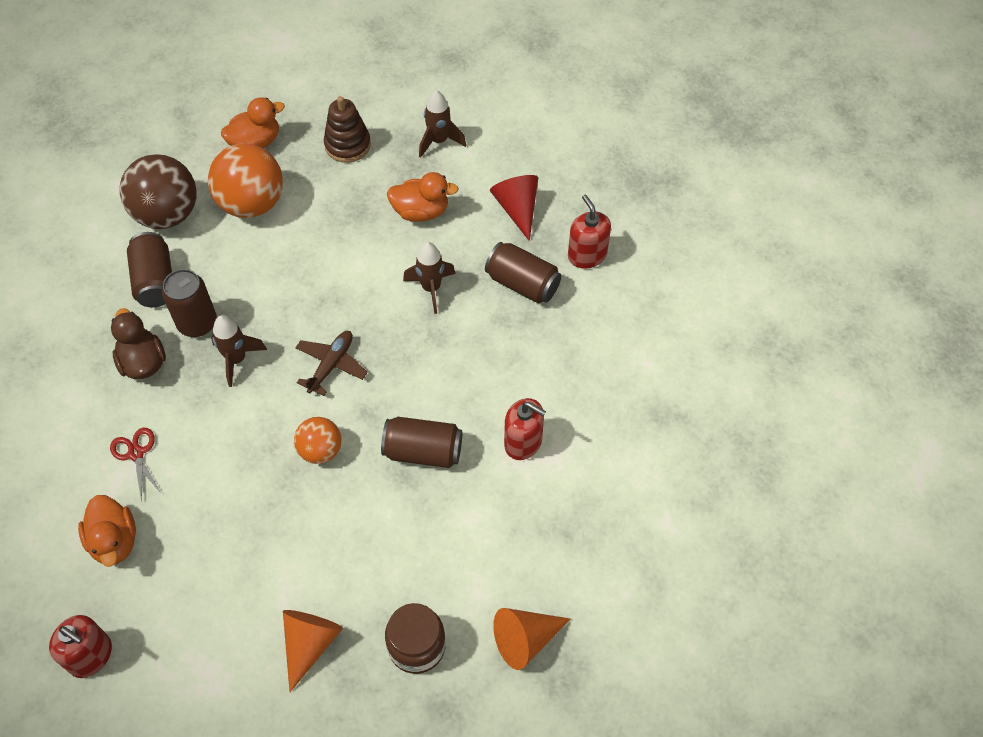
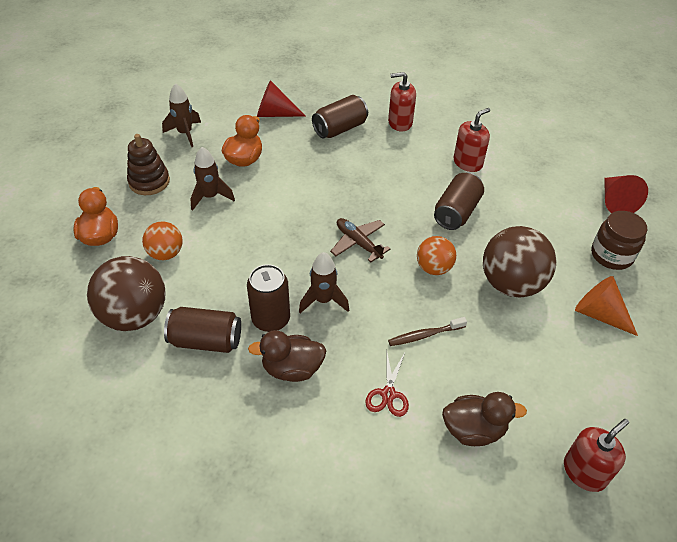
camera: 70 degrees left, 10 degrees down
orange duck [78,495,136,567] -> brown duck [442,392,527,446]
red scissors [110,428,161,502] -> red scissors turned 75 degrees counterclockwise [365,353,409,417]
orange ball [208,143,283,218] -> orange ball [142,221,183,260], size x0.57
brown rocket [403,242,456,314] -> brown rocket moved to [190,147,235,211]
orange cone [493,608,570,670] -> red cone [604,175,648,213]
red soap dispenser [568,194,611,268] -> red soap dispenser moved to [388,72,416,132]
none -> brown toothbrush [388,317,467,346]
none -> brown ball [483,226,557,298]

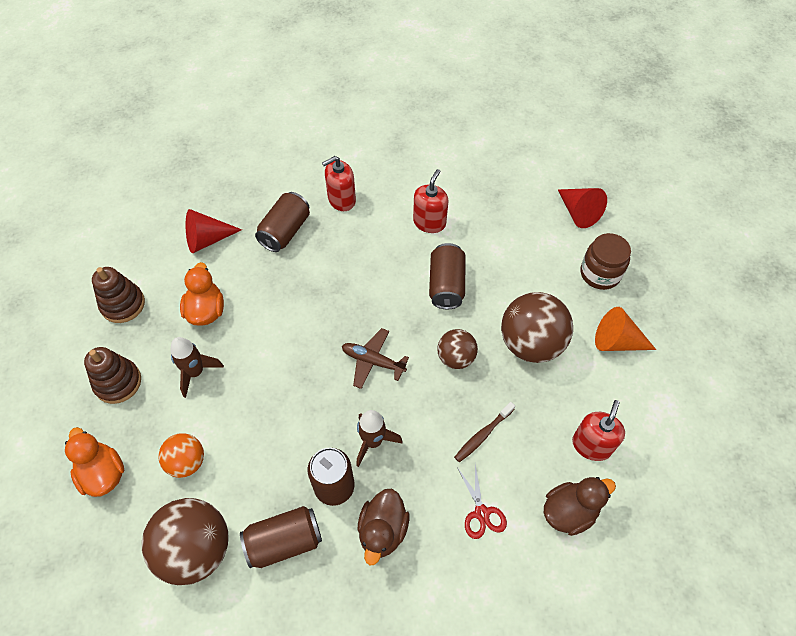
camera: 25 degrees left, 10 degrees up
brown rocket [162,83,201,147] -> brown stacking toy [92,267,145,323]
brown duck [248,330,327,382] -> brown duck turned 45 degrees counterclockwise [358,489,409,565]
orange ball [417,236,456,275] -> brown ball [437,329,478,369]
red soap dispenser [564,419,629,492] -> red soap dispenser moved to [572,400,625,461]

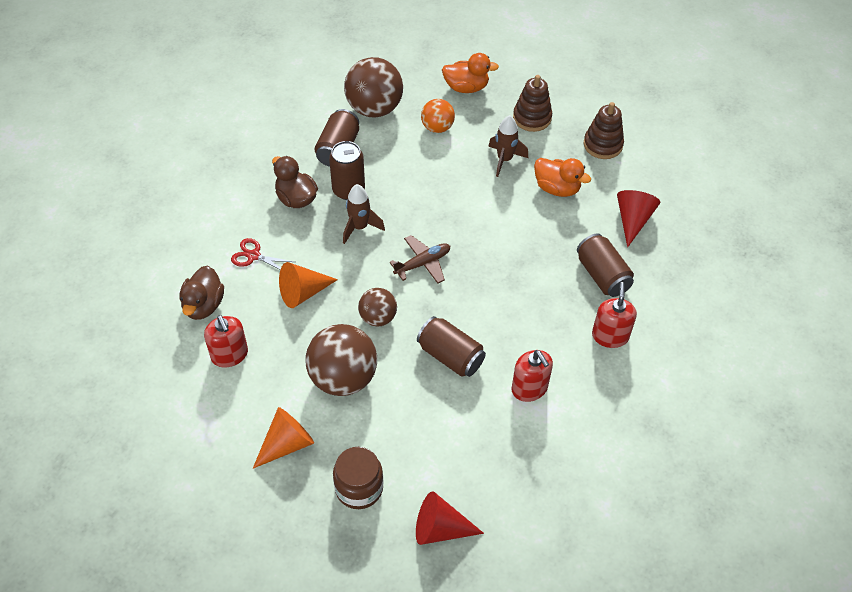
camera: 125 degrees right, 5 degrees down
brown toothbrush [454,402,515,462] -> orange cone [279,262,338,308]

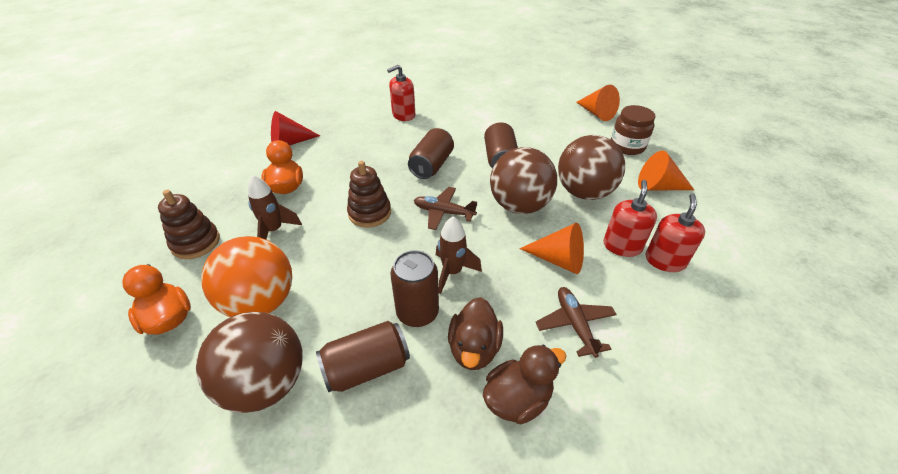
camera: 130 degrees left, 10 degrees down
brown duck [180,266,224,320] -> brown duck moved to [483,345,566,425]
red scissors [231,238,294,270] -> brown plane [536,287,617,358]
brown ball [358,288,397,327] -> brown ball [490,147,557,214], size x1.75
red cone [416,491,484,545] -> orange cone [576,85,620,121]
orange ball [421,99,455,133] -> orange ball [201,236,292,317], size x1.75
red soap dispenser [511,350,553,402] -> red soap dispenser moved to [603,180,657,257]
brown can [577,233,634,297] -> brown can moved to [408,128,454,179]
brown stacking toy [584,102,624,159] -> brown stacking toy moved to [347,161,391,228]

